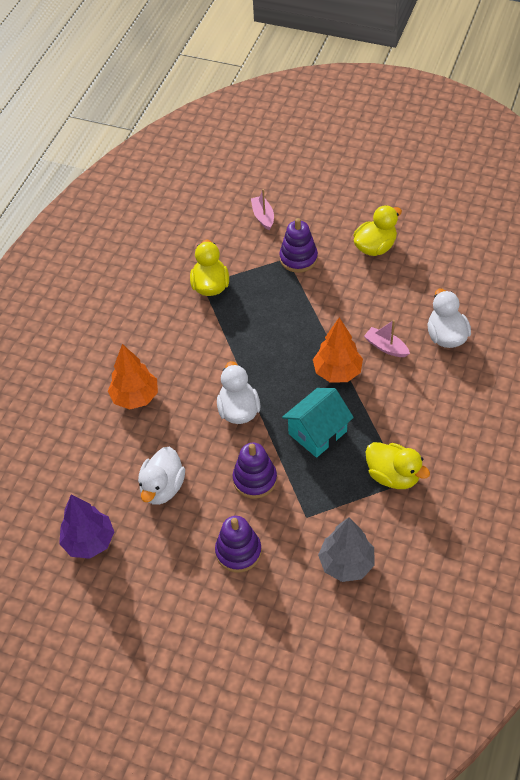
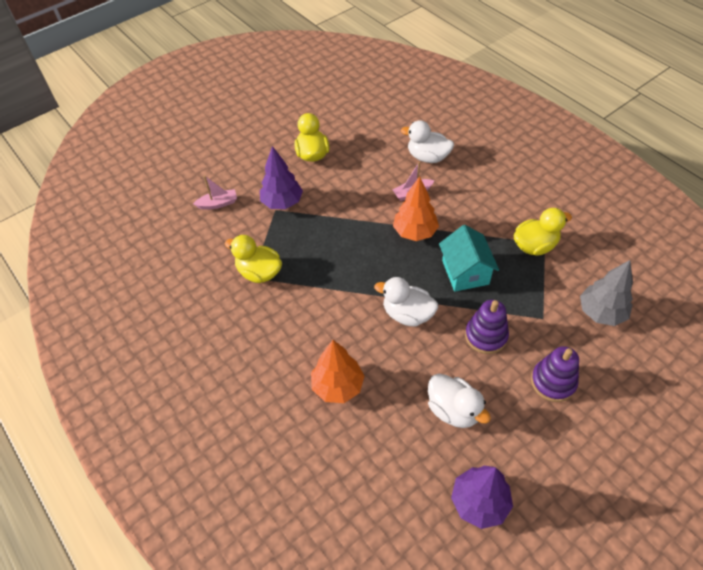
camera: 60 degrees left, 0 degrees up
pink boat [251,189,274,231] -> pink boat turned 150 degrees clockwise [193,175,237,210]
purple stacking toy [279,218,318,273] -> purple tree [260,146,303,209]

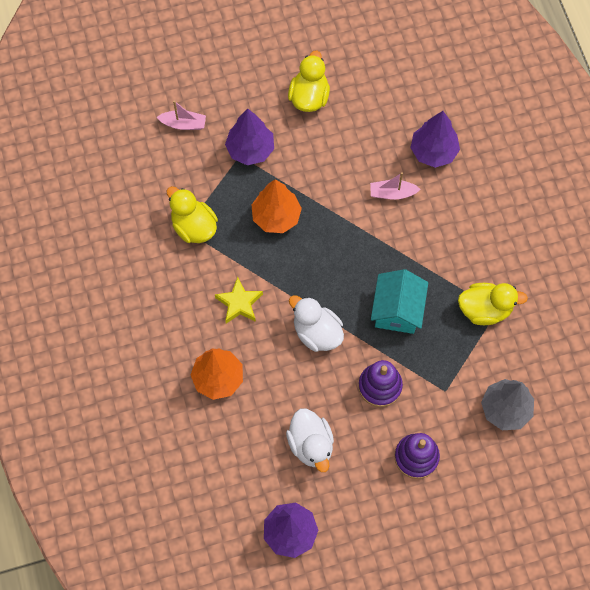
camera: 20 degrees right, 15 degrees up
orange tree [393,176,439,241] -> orange tree moved to [251,179,302,233]
white duck [401,120,454,163] -> purple tree [410,111,460,168]
none -> yellow star [215,277,263,324]

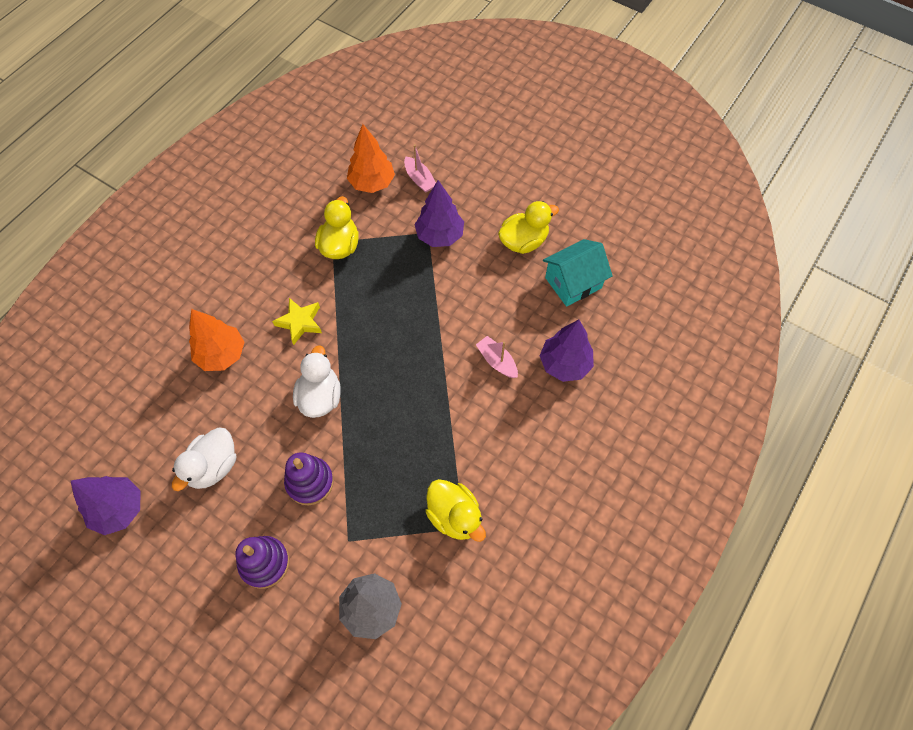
camera: 50 degrees right, 5 degrees down
orange tree [251,179,302,233] -> orange tree moved to [347,124,395,193]
turquoise house [371,269,428,334] -> turquoise house moved to [543,239,613,307]

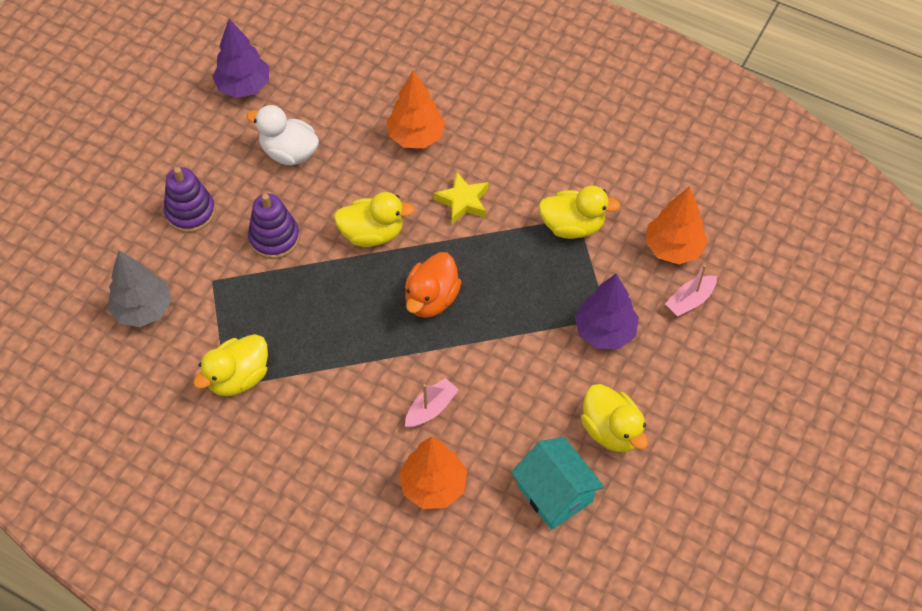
camera: 85 degrees right, 5 degrees down
white duck [293,345,341,418] -> yellow duck [334,192,415,247]
purple tree [540,320,594,382] -> orange tree [399,437,467,509]
none -> orange duck [405,252,461,318]

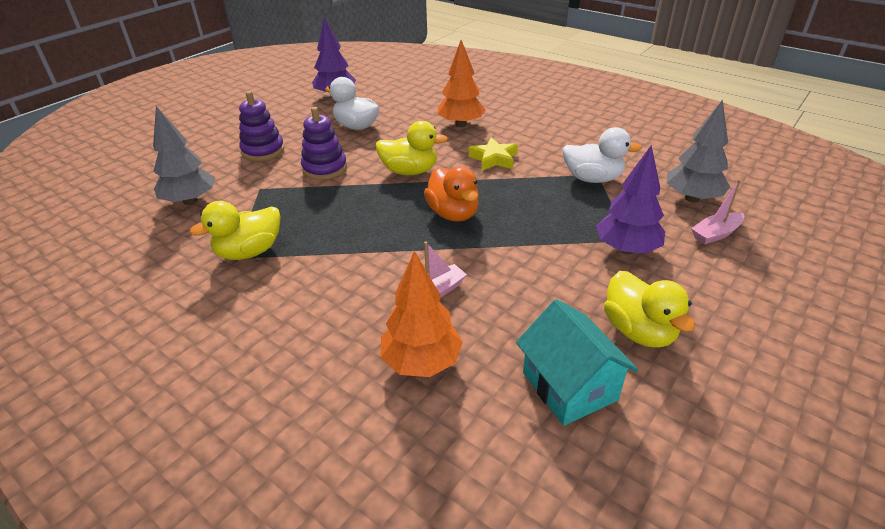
camera: 10 degrees right, 20 degrees down
orange duck [405,252,461,318] -> orange duck turned 60 degrees counterclockwise [424,166,479,222]
yellow duck [538,186,620,239] -> white duck [562,127,642,183]
orange tree [646,186,708,264] -> grey tree [667,100,730,202]

